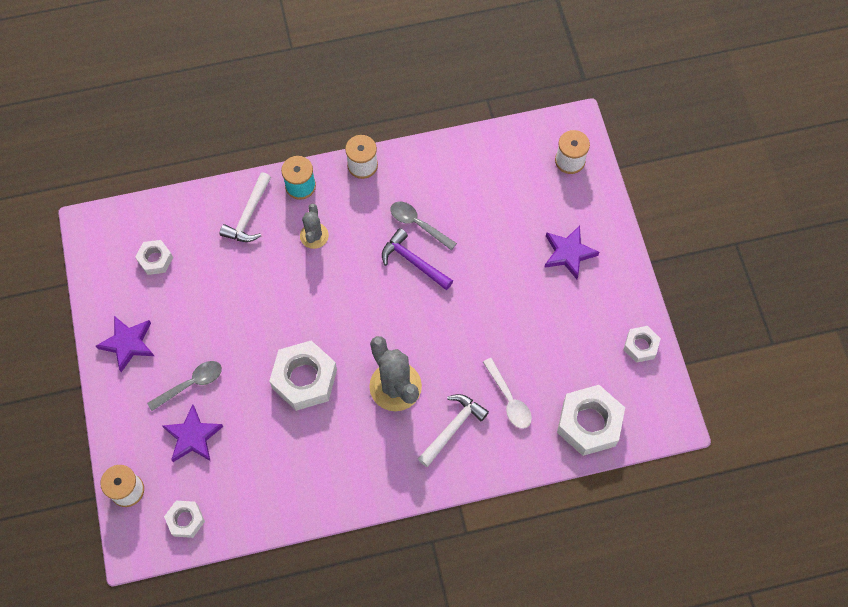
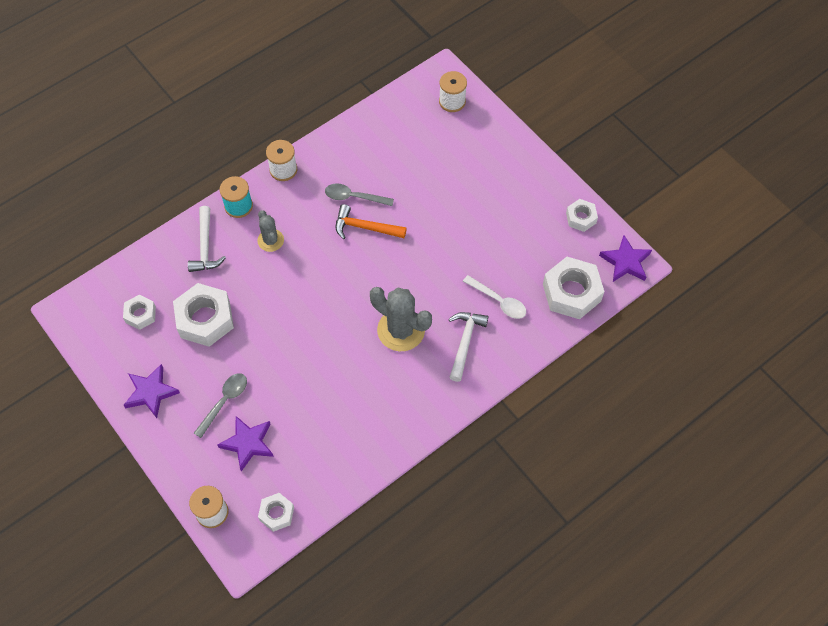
camera: 25 degrees left, 5 degrees down
white nut [269,340,337,411] -> white nut moved to [173,283,234,347]
purple hammer [382,228,453,290] -> orange hammer [335,204,407,239]
purple star [544,225,599,279] -> purple star moved to [599,235,652,282]

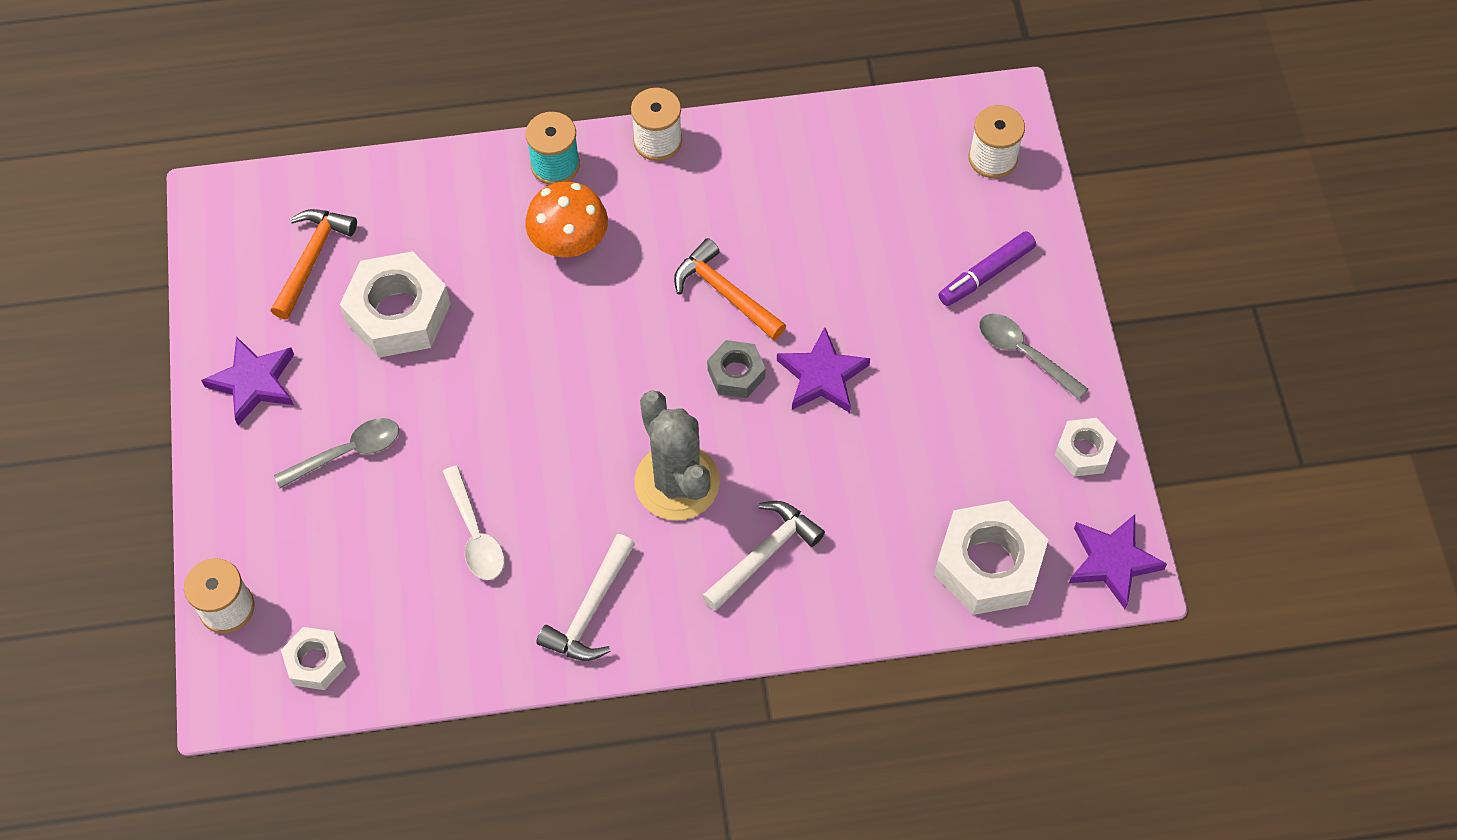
camera: 30 degrees right, 0 degrees up
white nut [123,295,156,330] -> orange hammer [271,209,357,320]
white hammer [188,206,226,272] -> white hammer moved to [536,534,635,661]
purple star [217,416,274,471] -> purple star moved to [777,327,870,413]
grey cactus [257,210,284,252] -> orange mushroom [525,181,608,257]
grey spoon [325,184,394,206] -> grey spoon moved to [979,314,1088,400]
white spoon [463,275,526,319] -> white spoon moved to [442,465,504,580]
none -> grey nut [707,340,766,398]
none -> purple marker [938,231,1036,306]

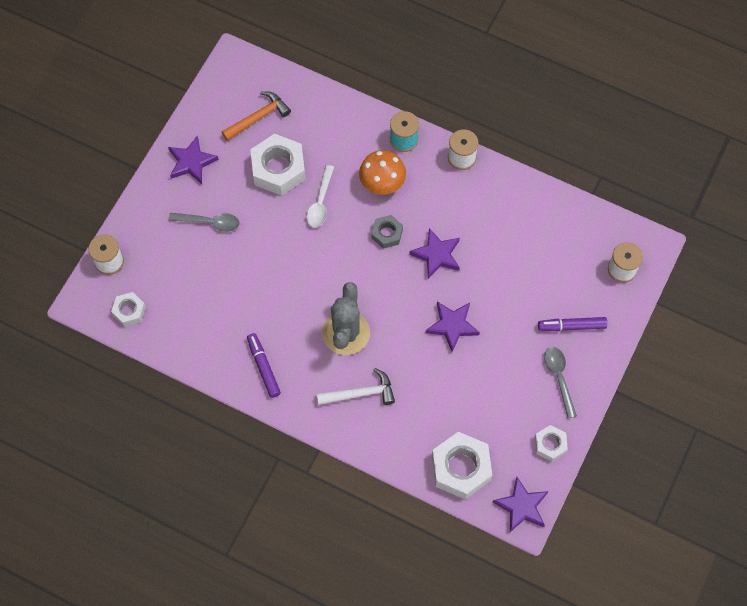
camera: 35 degrees right, 5 degrees up
white spoon [442,465,504,580] -> white spoon moved to [306,165,334,227]
white hammer [536,534,635,661] -> purple marker [247,333,281,398]
orange hammer [674,238,786,340] -> purple star [409,228,460,279]
grey nut [707,340,766,398] -> grey nut moved to [371,215,403,249]

